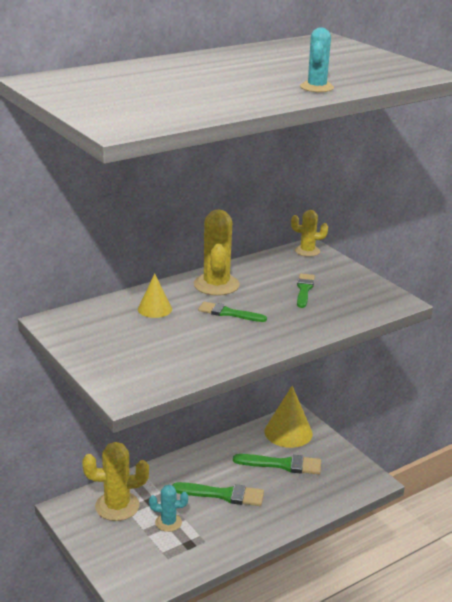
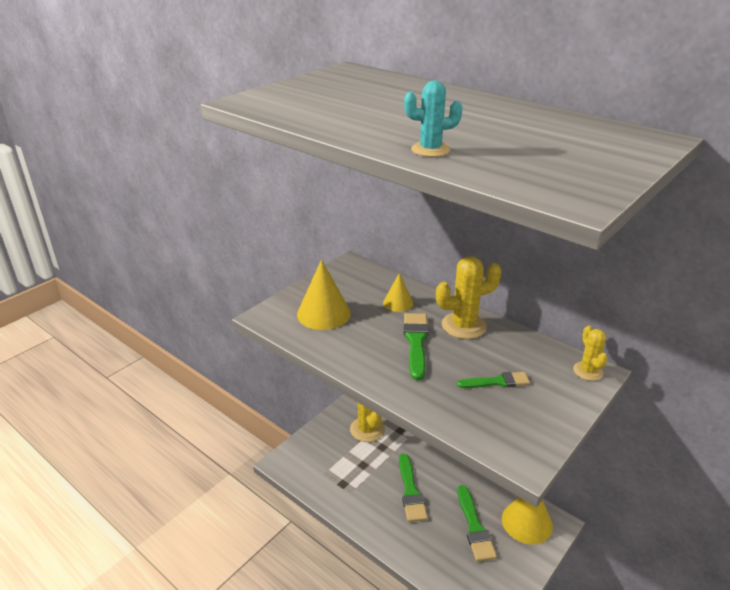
camera: 75 degrees right, 5 degrees up
turquoise cactus [149,485,188,532] -> none
green brush [198,302,267,322] -> green brush [404,313,429,380], size x1.50
none -> yellow cone [297,259,351,330]

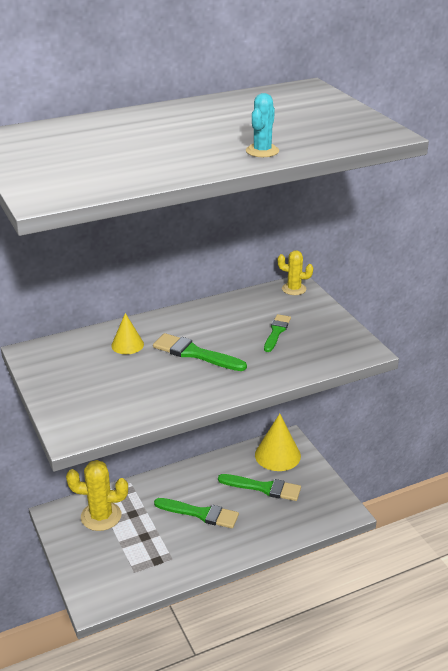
camera: 65 degrees left, 0 degrees up
yellow cone [297,259,351,330] -> none
yellow cactus [436,256,502,339] -> none

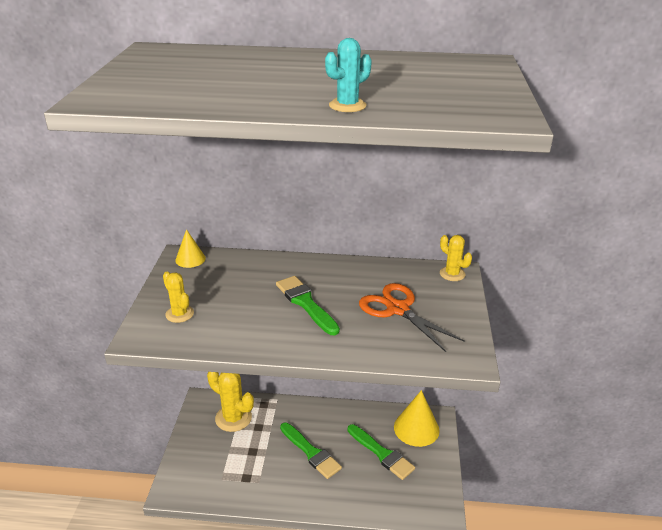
camera: 30 degrees right, 0 degrees up
yellow cone [111,313,144,354] -> yellow cone moved to [175,229,206,268]
green brush [264,314,291,352] -> orange scissors [359,283,465,352]
none -> yellow cactus [163,272,194,323]

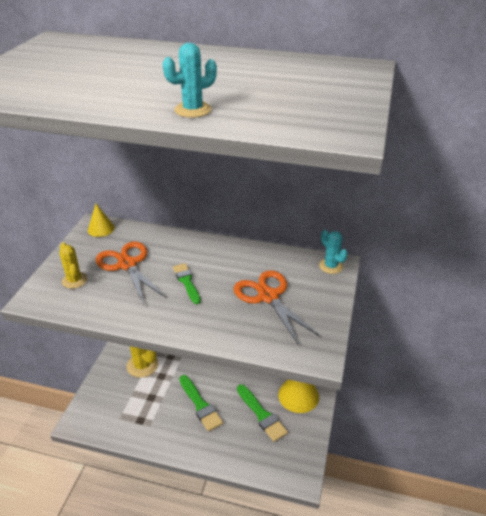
camera: 10 degrees right, 5 degrees up
green brush [276,276,340,335] -> green brush [173,263,201,304], size x0.67
yellow cactus [440,235,472,281] -> turquoise cactus [319,230,348,274]
none -> orange scissors [96,241,166,306]

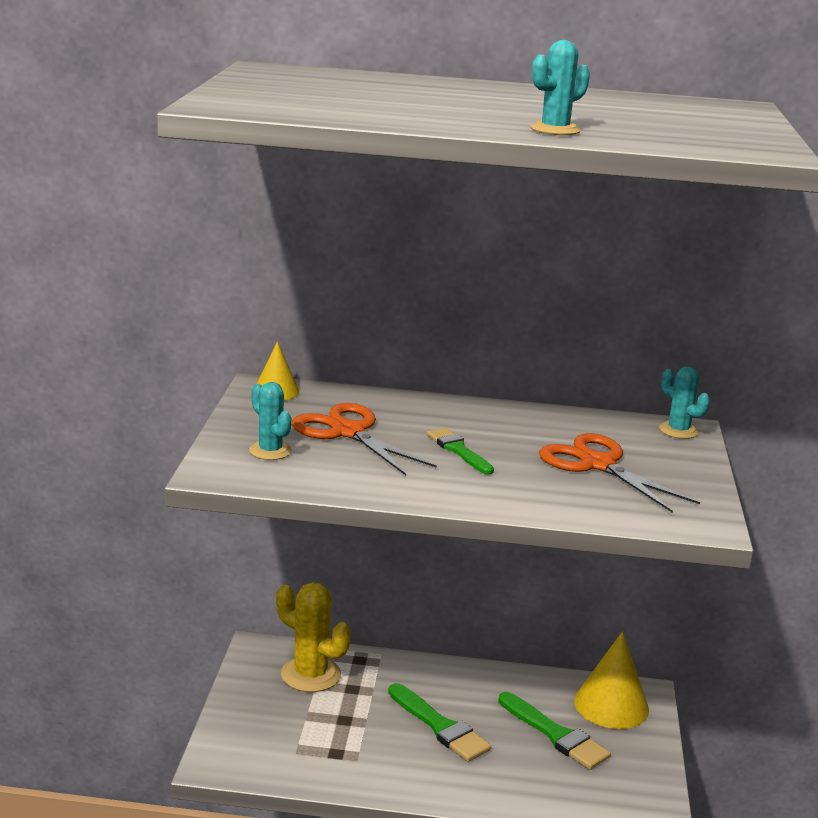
camera: 10 degrees left, 15 degrees down
yellow cactus [59,243,87,289] -> turquoise cactus [249,382,292,460]

